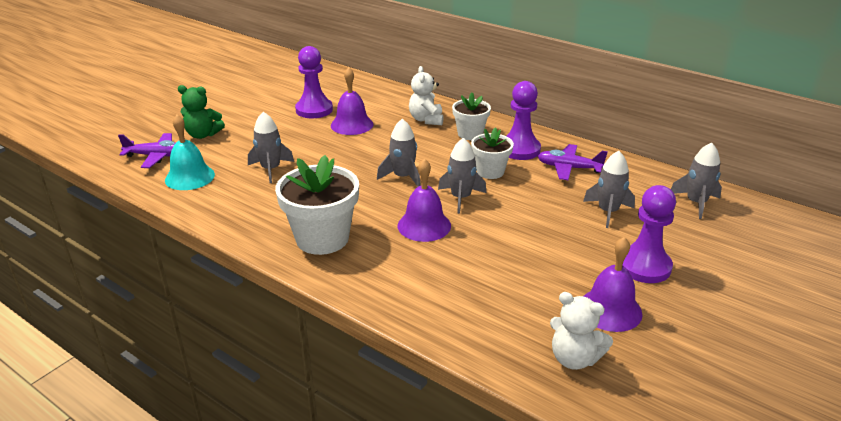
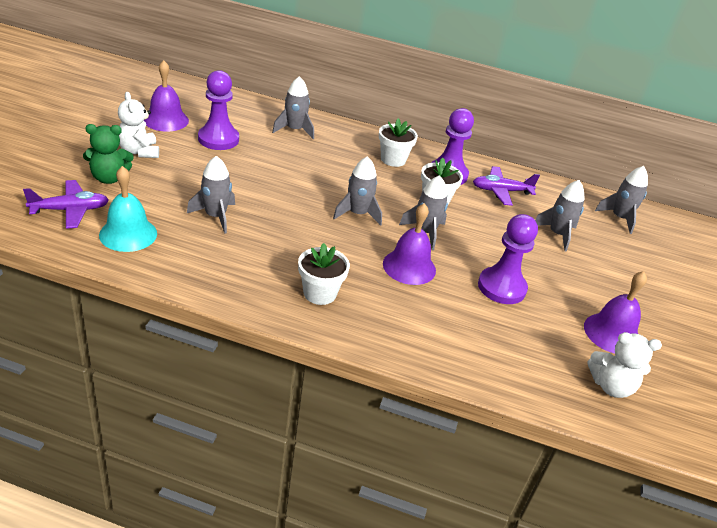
camera: 25 degrees left, 5 degrees up
white flower pot [275,155,359,255] -> white flower pot [298,243,350,305], size x0.60
purple bell [331,67,373,135] -> purple bell moved to [144,60,189,131]
white teddy bear [409,66,443,125] -> white teddy bear moved to [118,92,159,158]
purple pawn [622,185,676,283] -> purple pawn moved to [478,214,538,304]
none -> grey rocket [272,76,314,139]

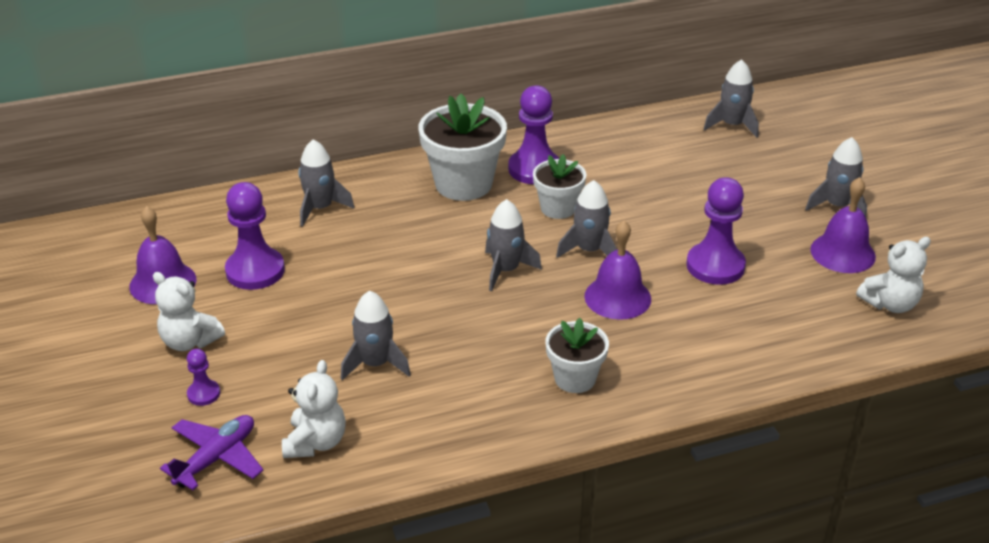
camera: 30 degrees left, 0 degrees up
green teddy bear [83,124,134,184] -> purple pawn [187,349,220,406]
turquoise bell [99,166,157,252] -> white teddy bear [282,360,346,458]
white flower pot [379,118,418,167] -> white flower pot [419,94,507,201], size x1.67
purple plane [473,166,540,206] -> none
grey rocket [535,180,585,251] -> grey rocket moved to [805,137,867,217]

